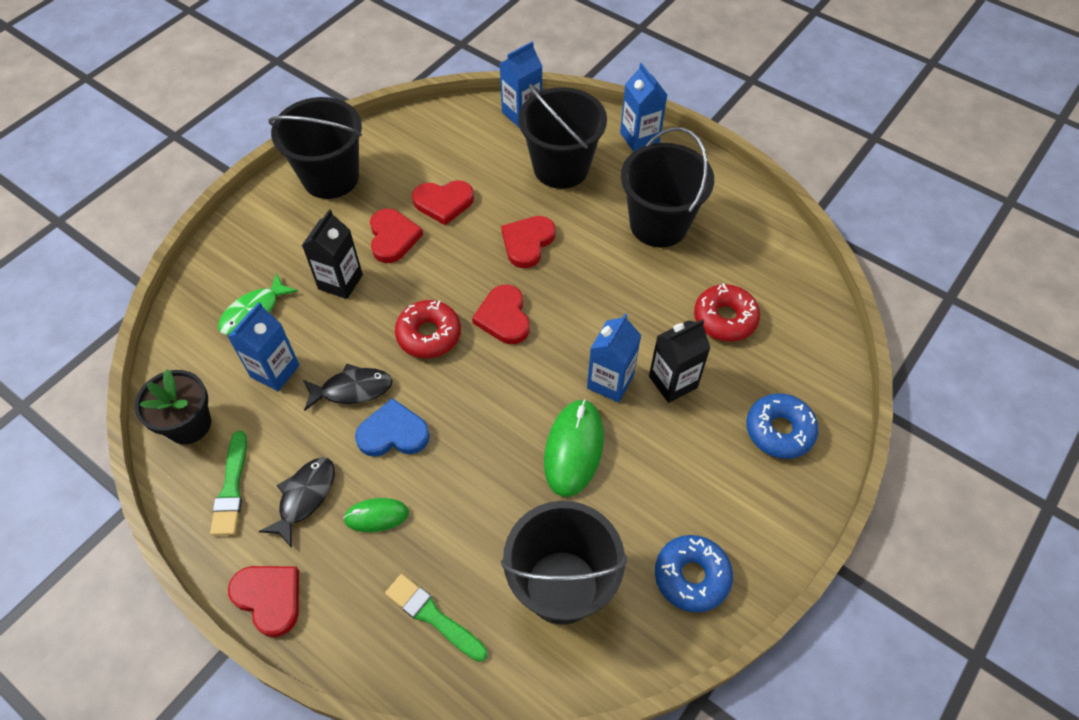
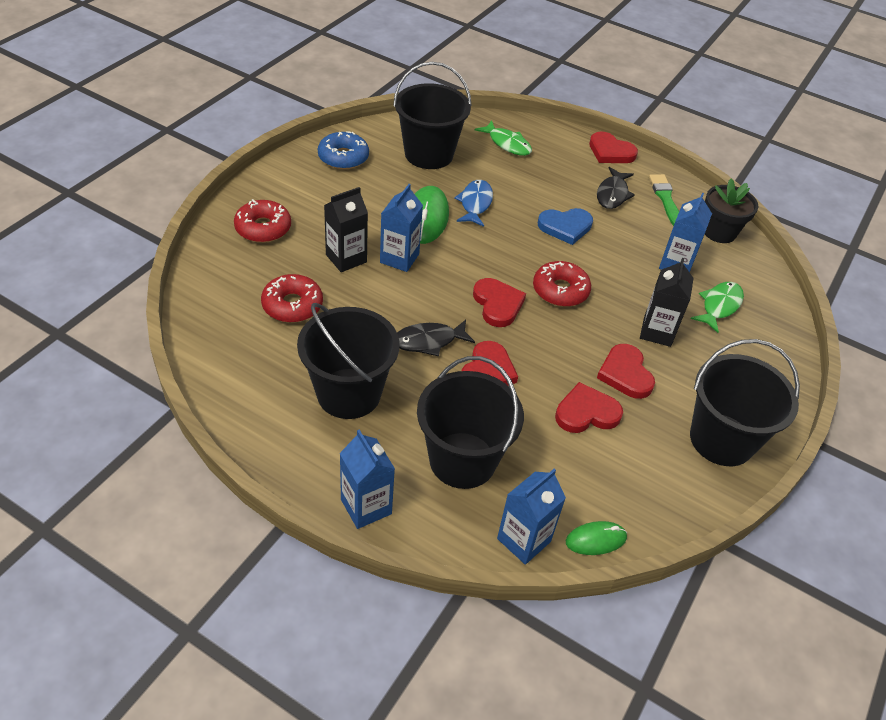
camera: 170 degrees right, 10 degrees down
black fish [303,363,393,411] -> black fish moved to [397,320,475,357]
green mouse [343,498,409,532] -> green mouse moved to [566,521,627,555]
green brush [385,574,488,662] -> green fish [475,120,532,156]
blue donut [746,393,819,459] -> red donut [234,199,291,243]
none -> blue fish [454,180,493,227]

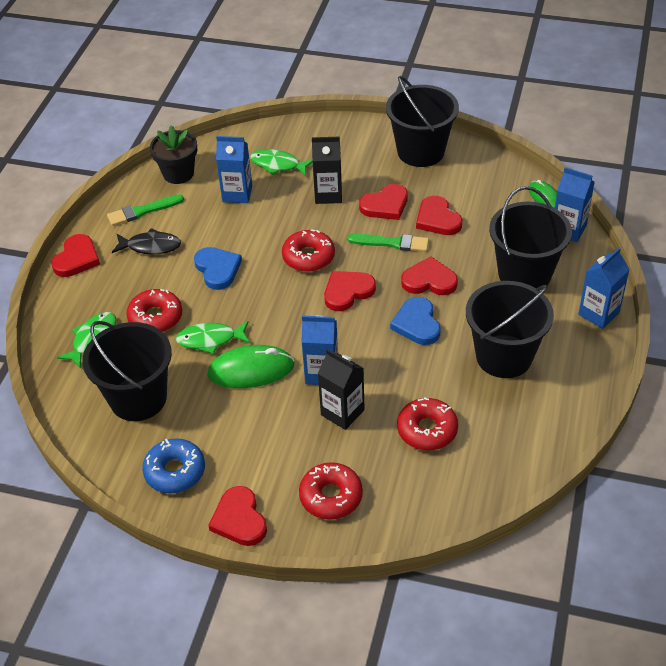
camera: 100 degrees left, 0 degrees up
black fish [397,320,475,357] -> blue heart [390,297,441,345]
blue fish [454,180,493,227] -> green fish [176,321,250,354]
none -> red donut [126,289,182,332]
none -> red heart [208,486,267,546]
none -> green brush [348,234,429,252]

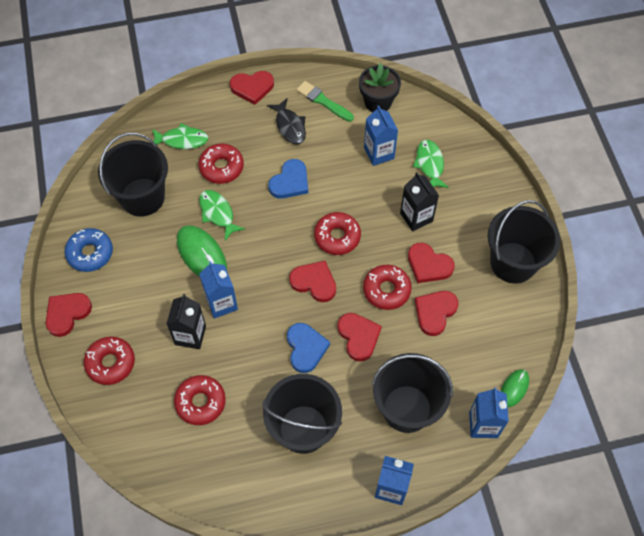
camera: 60 degrees right, 15 degrees up
green brush [348,234,429,252] -> red donut [363,265,412,310]
blue heart [390,297,441,345] -> blue heart turned 120 degrees clockwise [287,323,330,373]

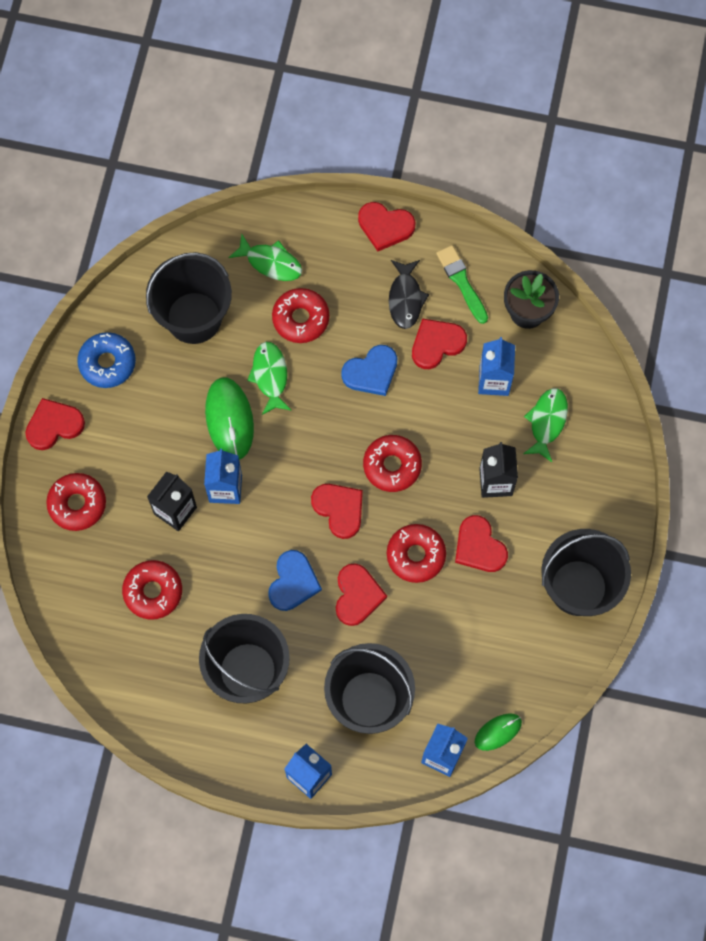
camera: 25 degrees right, 10 degrees up
red heart [415,291,459,336] -> red heart moved to [412,318,467,369]

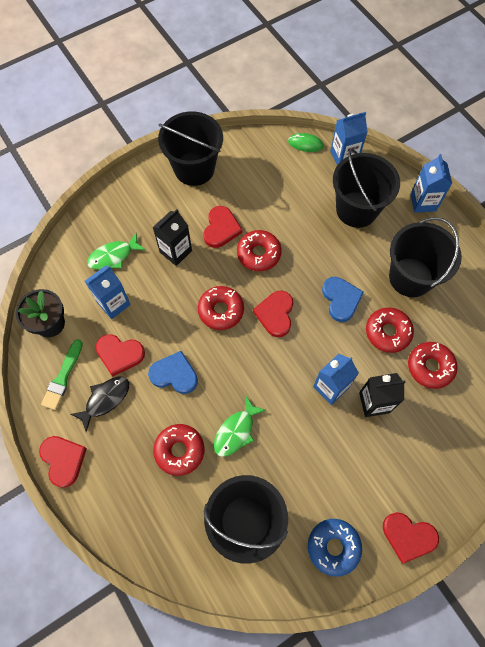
camera: 135 degrees left, 5 degrees down
red donut [46,473,106,531] -> red donut moved to [366,308,414,353]
green mouse [205,377,254,460] -> none
green fish [228,234,302,281] -> none
blue heart [268,550,322,611] -> blue heart turned 105 degrees clockwise [322,277,364,322]
red heart [336,563,387,626] -> none

